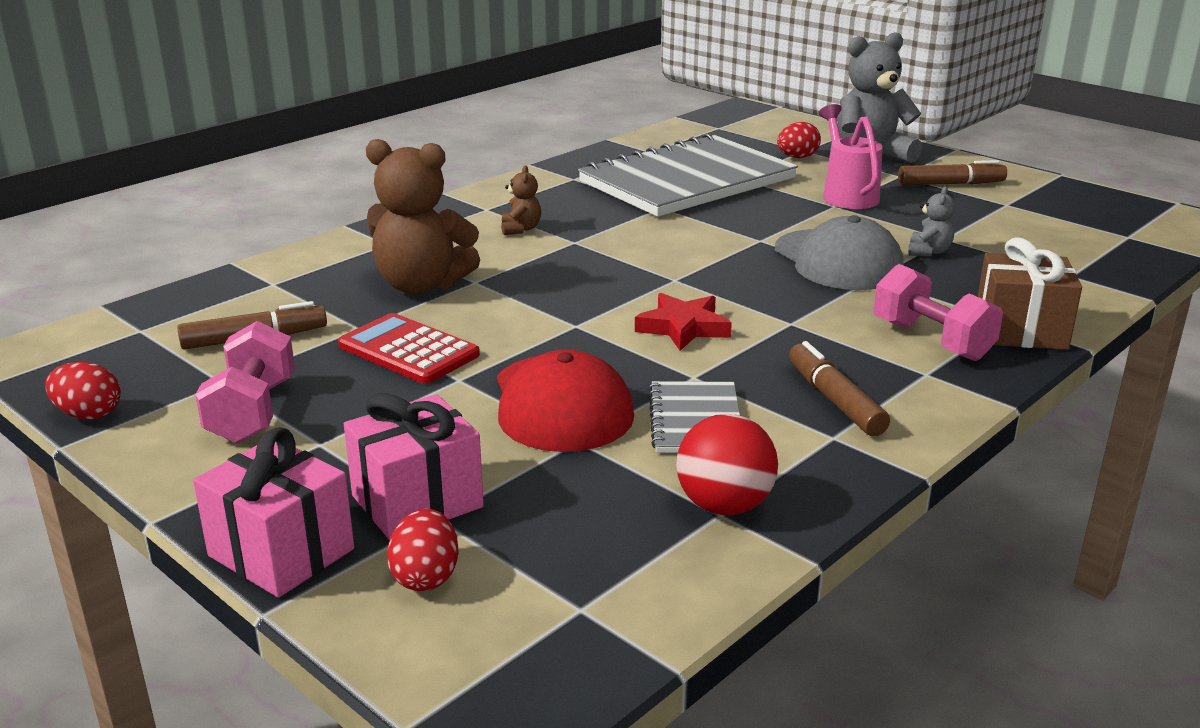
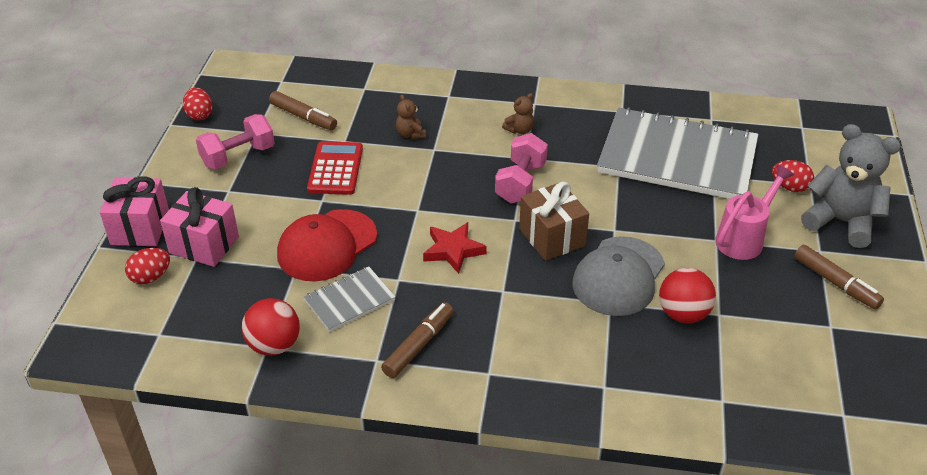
camera: 55 degrees right, 15 degrees up
brown teddy bear [366,139,480,294] -> brown teddy bear [396,95,426,139], size x0.45
pink dumbbell [874,264,1003,361] -> pink dumbbell moved to [495,133,548,204]
grey teddy bear [908,187,955,256] -> red ball [659,268,716,323]
brown gift [978,237,1082,350] -> brown gift moved to [519,182,589,261]

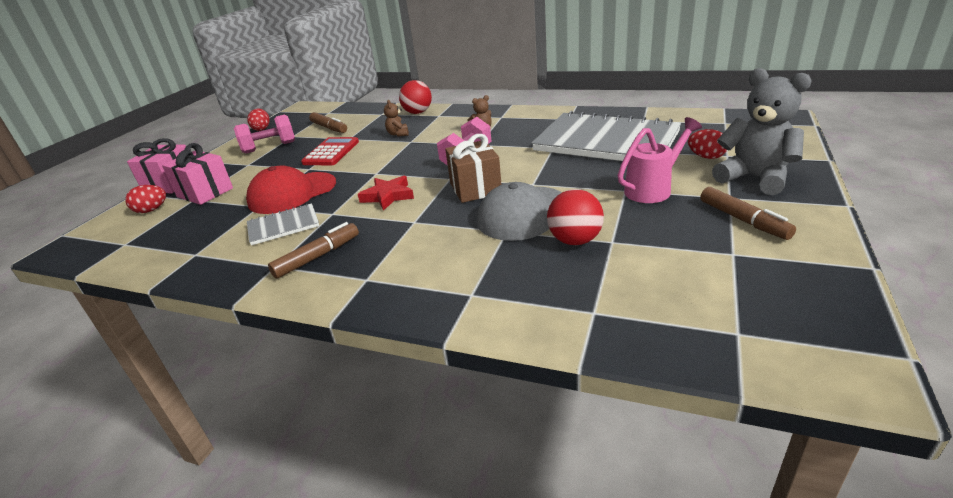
camera: 15 degrees right, 10 degrees down
red ball [242,298,300,356] -> red ball moved to [399,80,432,114]

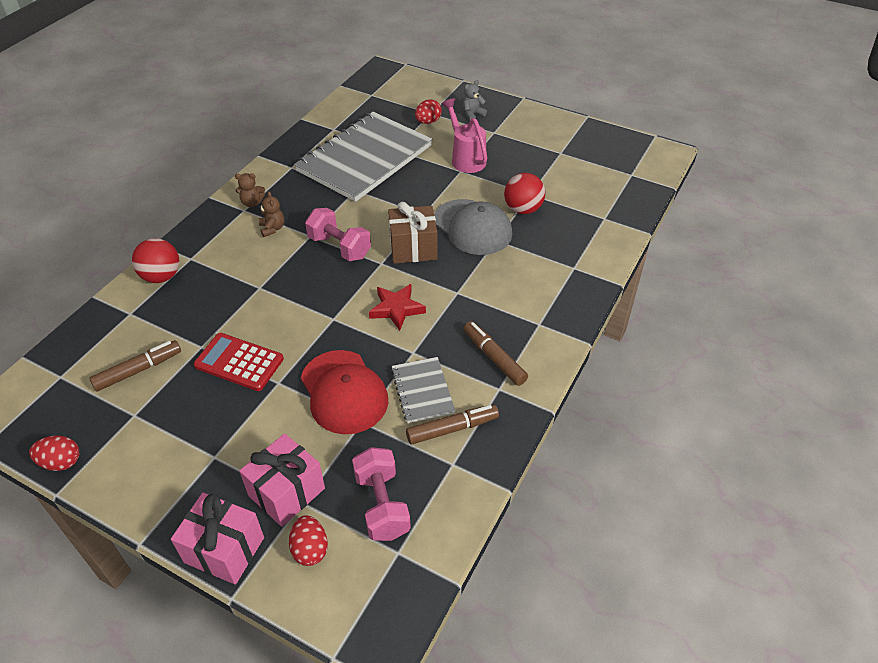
camera: 85 degrees left, 15 degrees up
pink dumbbell [234,115,295,153] -> pink dumbbell moved to [352,447,411,541]
brown teddy bear [384,100,409,137] -> brown teddy bear moved to [235,173,265,207]
brown marker [700,187,796,240] -> brown marker moved to [406,404,499,445]
grey teddy bear [712,68,812,195] -> grey teddy bear [463,80,487,120], size x0.45

